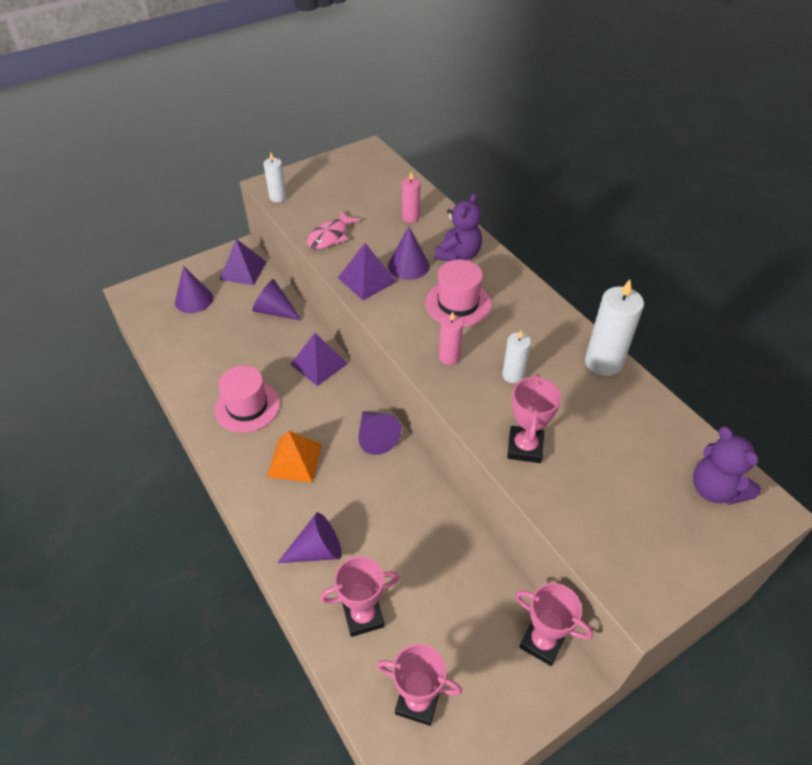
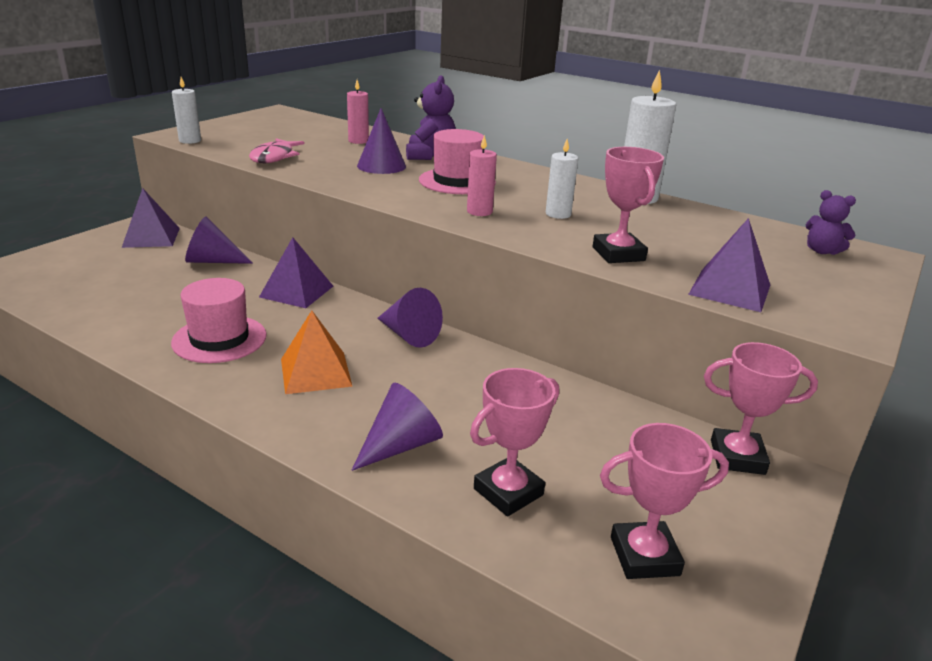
camera: 25 degrees left, 20 degrees down
purple cone [175,266,213,313] -> none
purple pyramid [338,243,397,300] -> purple pyramid moved to [688,218,770,312]
purple teddy bear [693,426,761,505] -> purple teddy bear [806,190,856,255], size x0.63

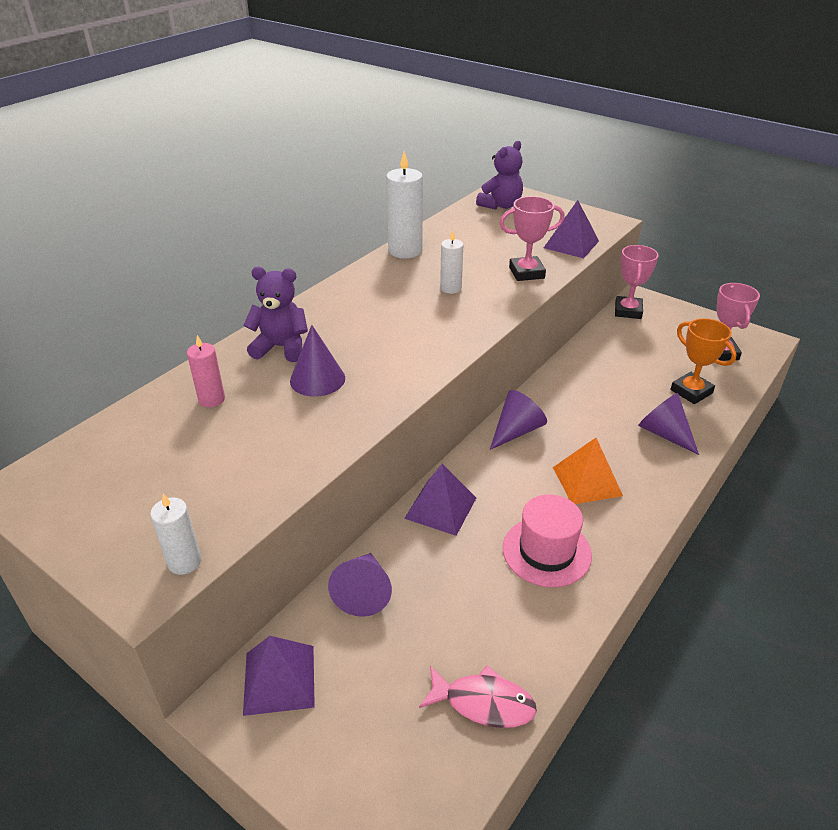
camera: 85 degrees left, 10 degrees up
pink fish [249,138,305,163] -> pink fish moved to [419,665,537,728]
pink hat [419,129,496,194] -> none
pink candle [467,135,497,216] -> none
pink trophy [470,368,559,516] -> orange trophy [671,318,736,404]
purple teddy bear [806,190,856,255] -> purple teddy bear [476,141,523,210], size x1.58

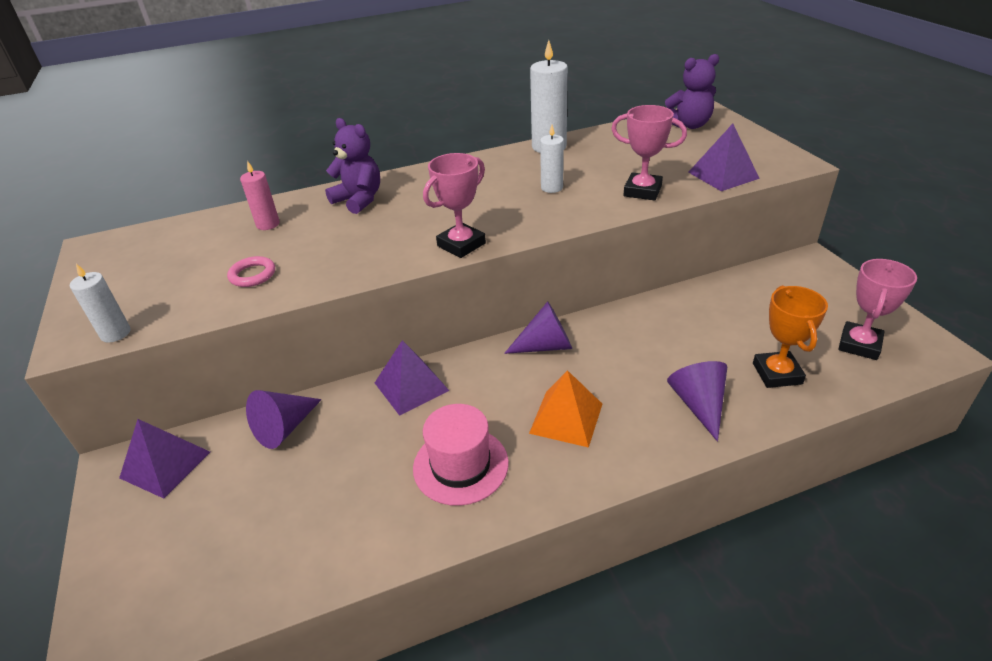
camera: 35 degrees right, 0 degrees up
purple cone [290,325,345,396] -> none
pink fish [419,665,537,728] -> none
pink trophy [615,245,659,319] -> pink trophy moved to [423,153,486,258]
none -> pink ring [227,256,275,287]

